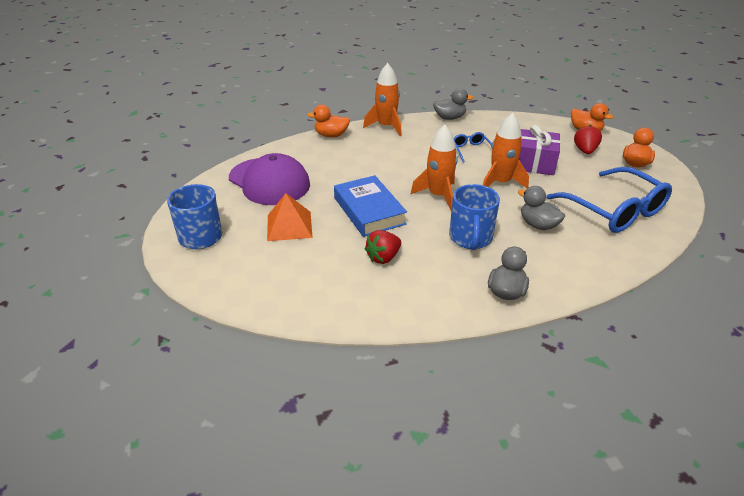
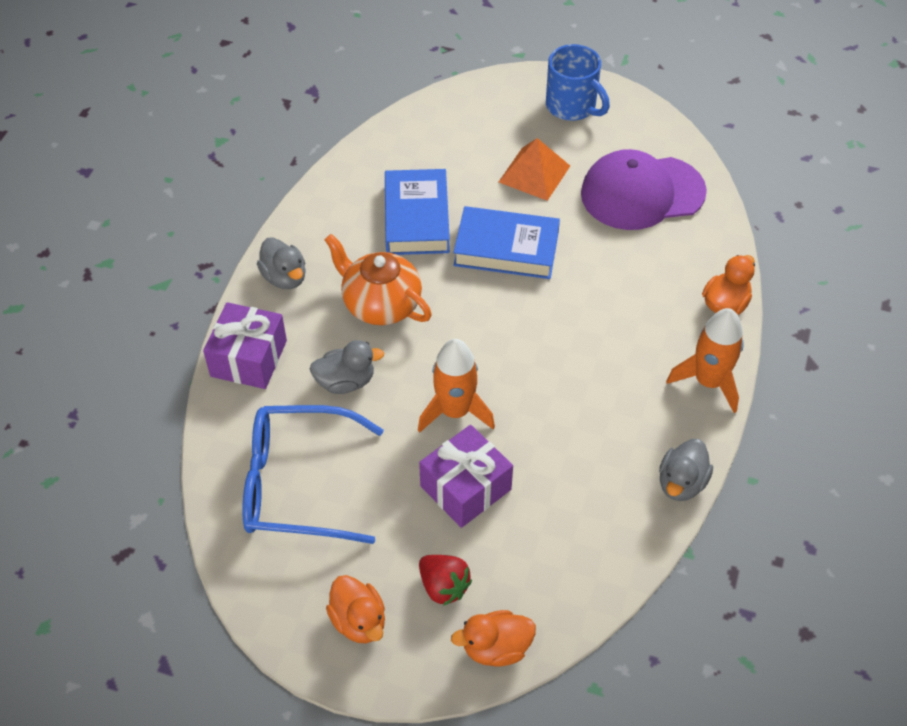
camera: 125 degrees right, 15 degrees up
red strawberry [365,230,401,264] -> blue book [385,169,450,255]
orange rocket [411,125,458,210] -> none
blue mug [449,184,500,250] -> orange teapot [324,234,432,325]
blue glasses [454,132,492,162] -> none
none -> purple gift [203,302,287,389]

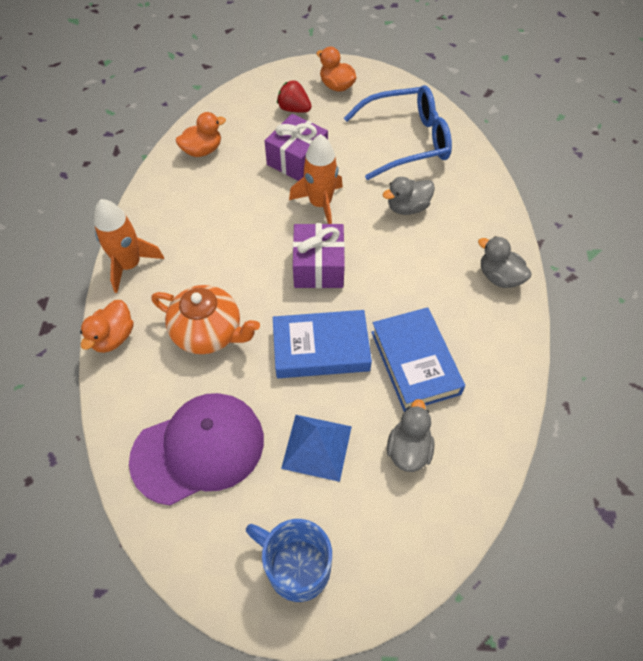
camera: 165 degrees right, 5 degrees up
purple gift [203,302,287,389] -> purple gift moved to [293,223,345,288]
orange teapot [324,234,432,325] -> orange teapot moved to [152,285,260,354]
orange duck [451,610,536,666] -> orange duck moved to [176,112,226,157]
orange pyramid [499,138,570,201] -> blue pyramid [281,415,352,482]
grey duck [659,439,713,501] -> grey duck moved to [387,399,435,472]

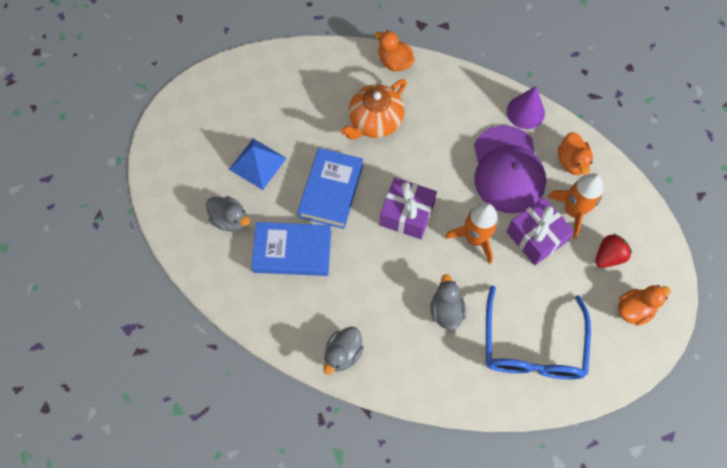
camera: 110 degrees right, 10 degrees up
orange rocket [94,199,164,293] -> orange rocket moved to [548,173,603,239]
purple cap [129,393,264,506] -> purple cap moved to [474,125,546,213]
blue mug [246,519,332,602] -> none
grey duck [478,236,532,288] -> grey duck turned 150 degrees clockwise [323,326,364,375]
none -> purple cone [507,86,545,129]

